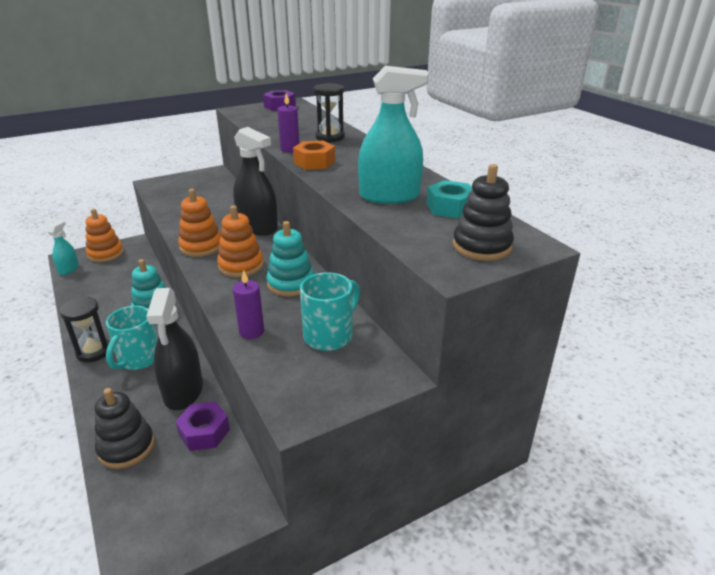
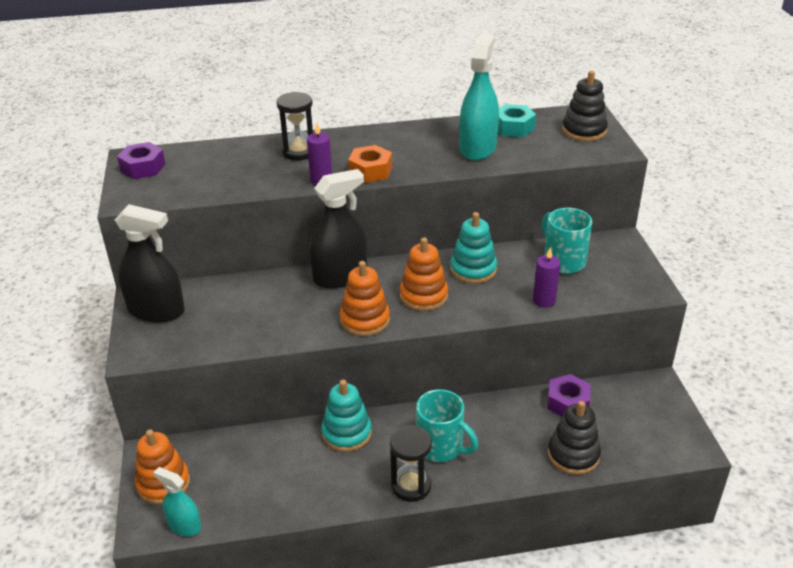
camera: 70 degrees left, 5 degrees up
black spray bottle [146,288,203,410] -> black spray bottle moved to [115,204,185,322]

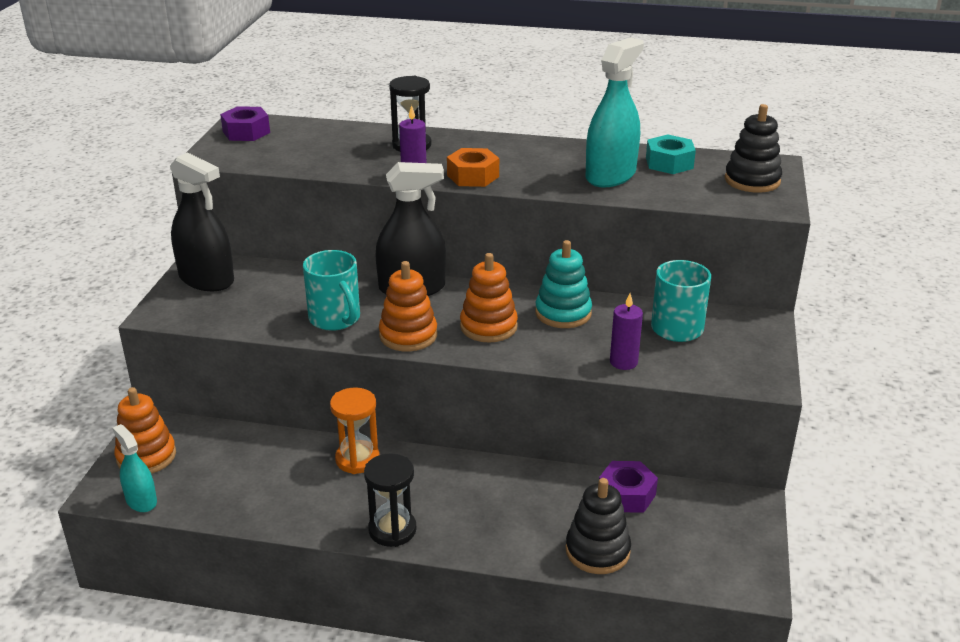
camera: 20 degrees right, 5 degrees down
turquoise stacking toy [321,380,372,452] -> orange hourglass [330,388,380,474]
turquoise mug [416,389,478,462] -> turquoise mug moved to [303,250,360,331]

